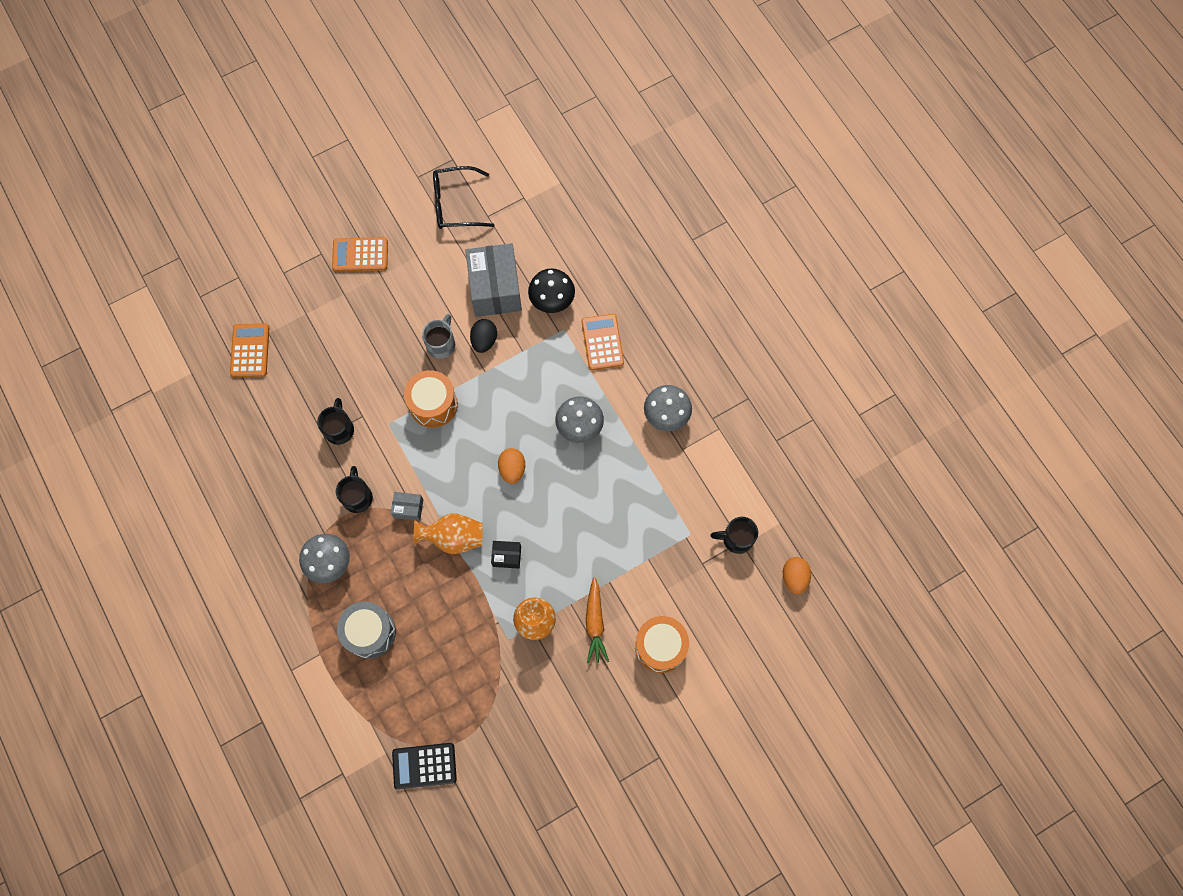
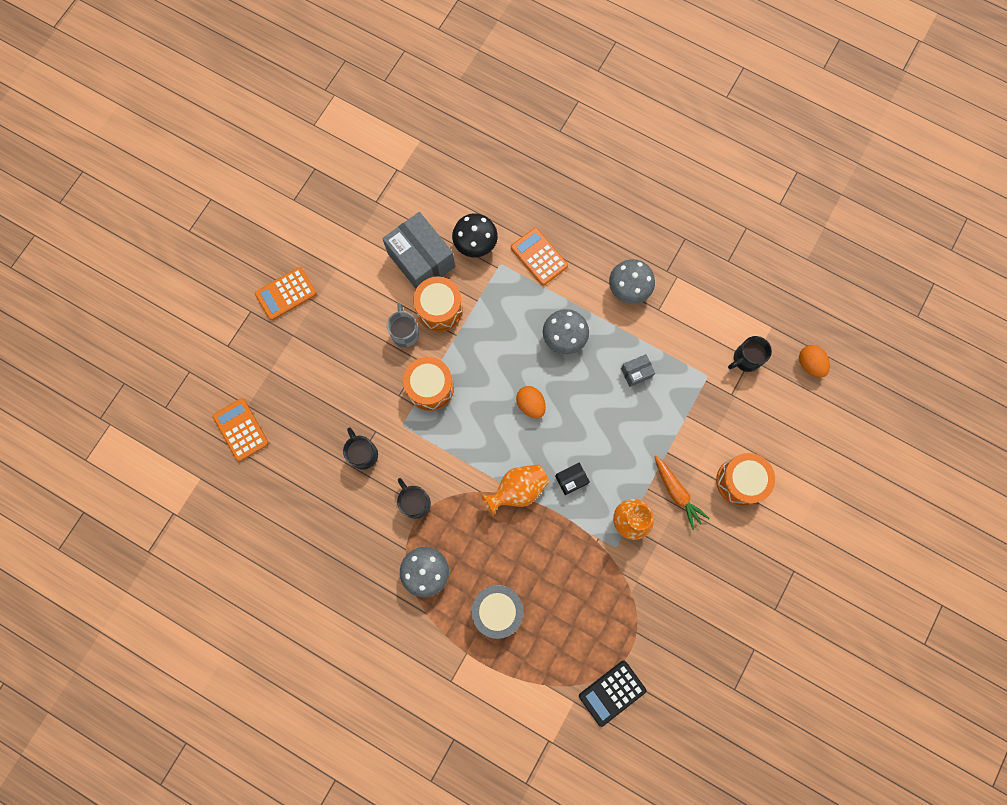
camera: 30 degrees left, 5 degrees up
grey box [391,492,424,521] -> grey box moved to [621,354,655,387]
black glasses [433,166,495,229] -> none
black egg [470,319,497,353] -> orange drum [413,277,463,332]

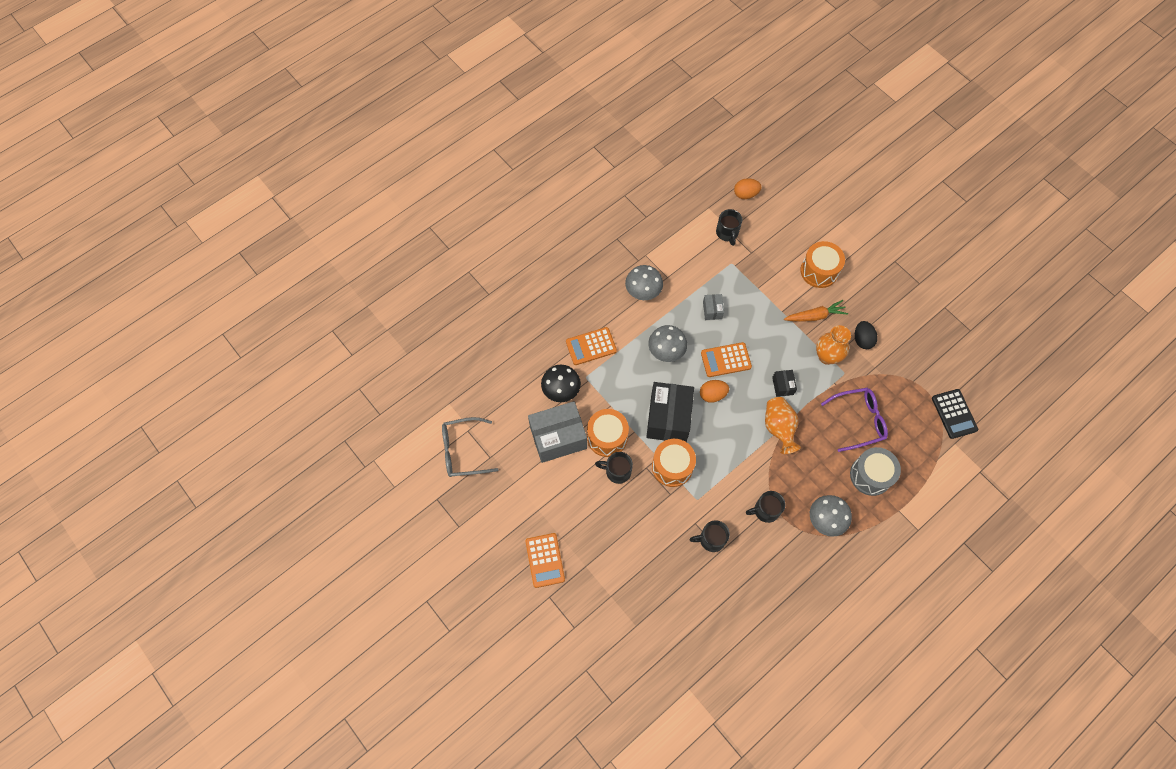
camera: 70 degrees left, 10 degrees down
orange calculator [213,398,269,461] -> orange calculator moved to [701,342,752,377]
grey mug [387,303,419,347] -> black mug [595,452,633,484]
none -> grey glasses [442,417,498,477]
none -> black box [646,382,694,442]
none -> purple glasses [821,388,888,452]
none -> black egg [855,321,878,349]

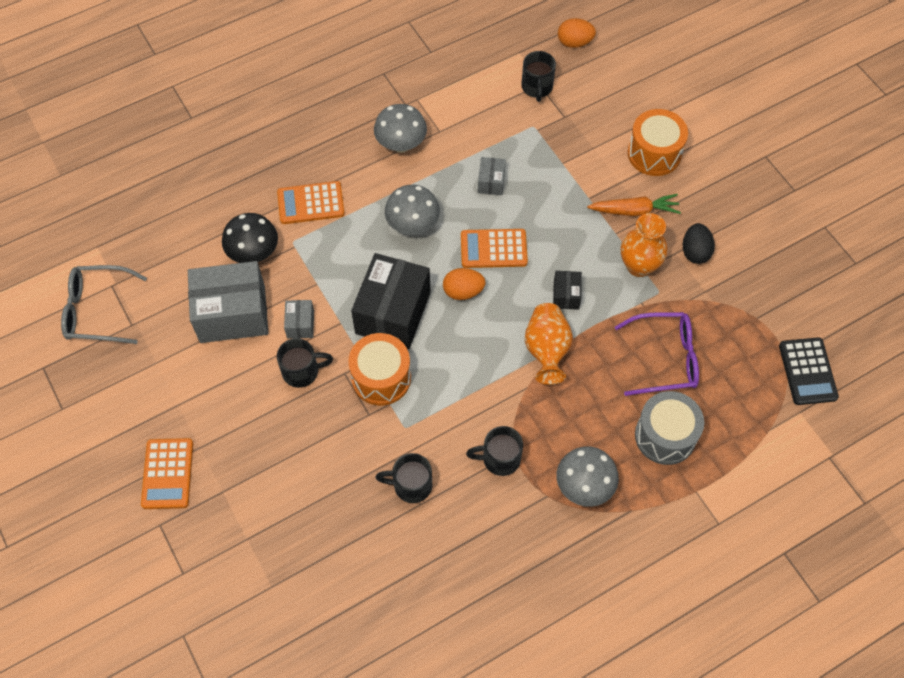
camera: 10 degrees right, 5 degrees down
orange drum [587,409,629,457] -> grey box [284,300,314,339]
black mug [595,452,633,484] -> black mug turned 150 degrees clockwise [277,338,333,388]

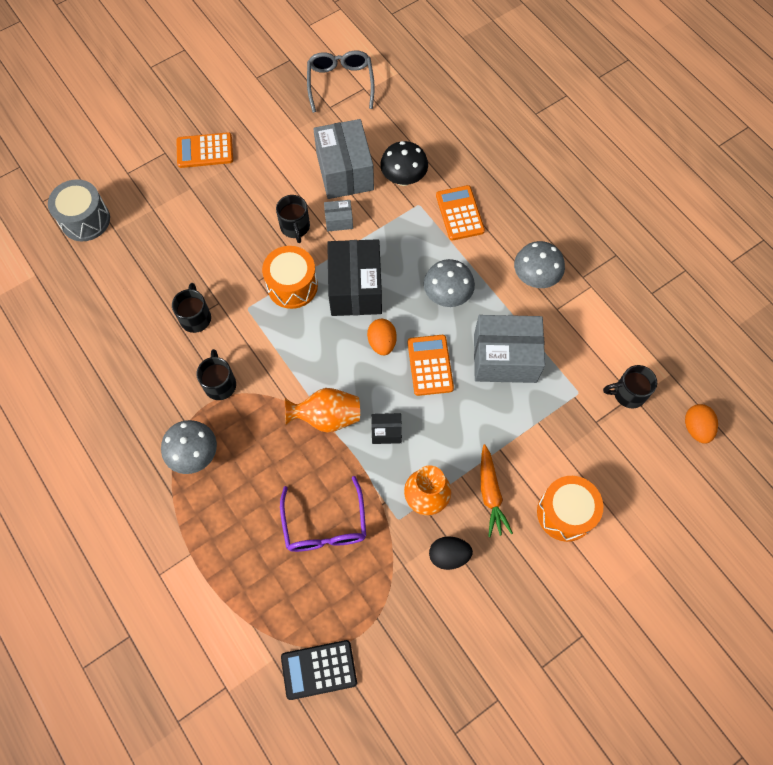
camera: 85 degrees right, 5 degrees up
black box [351,253,431,349] -> black box turned 75 degrees clockwise [327,239,382,316]
grey box [478,157,506,195] -> grey box [474,315,545,383], size x2.19
grey drum [635,391,704,465] -> grey drum moved to [48,179,110,241]

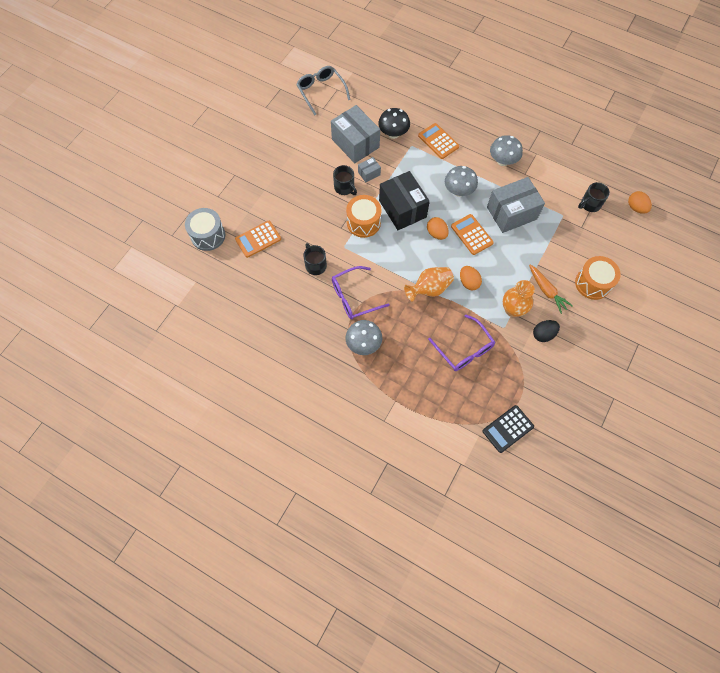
camera: 25 degrees left, 0 degrees up
orange calculator [176,132,233,168] -> orange calculator moved to [235,221,281,258]
black mug [196,349,236,400] -> purple glasses [332,266,390,319]
black box [371,413,402,444] -> orange egg [460,266,482,290]

